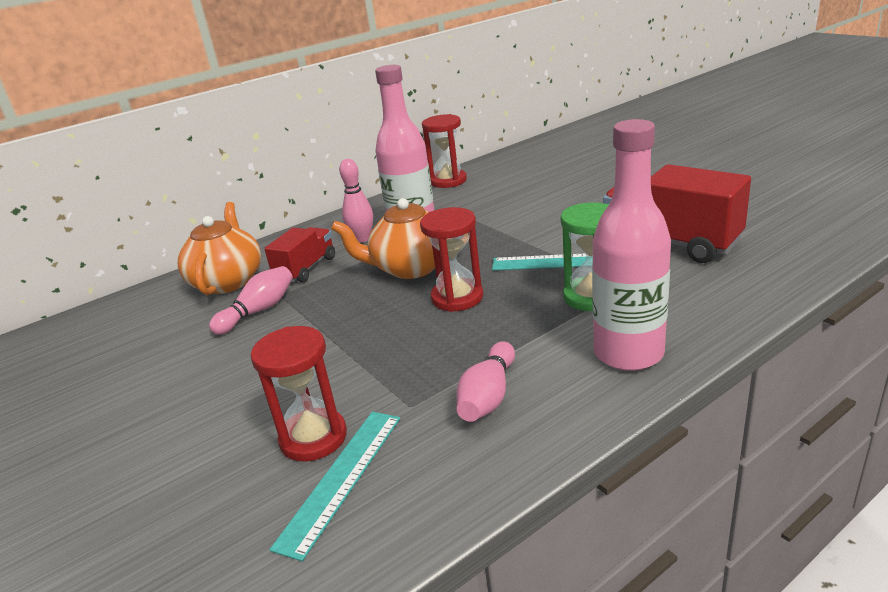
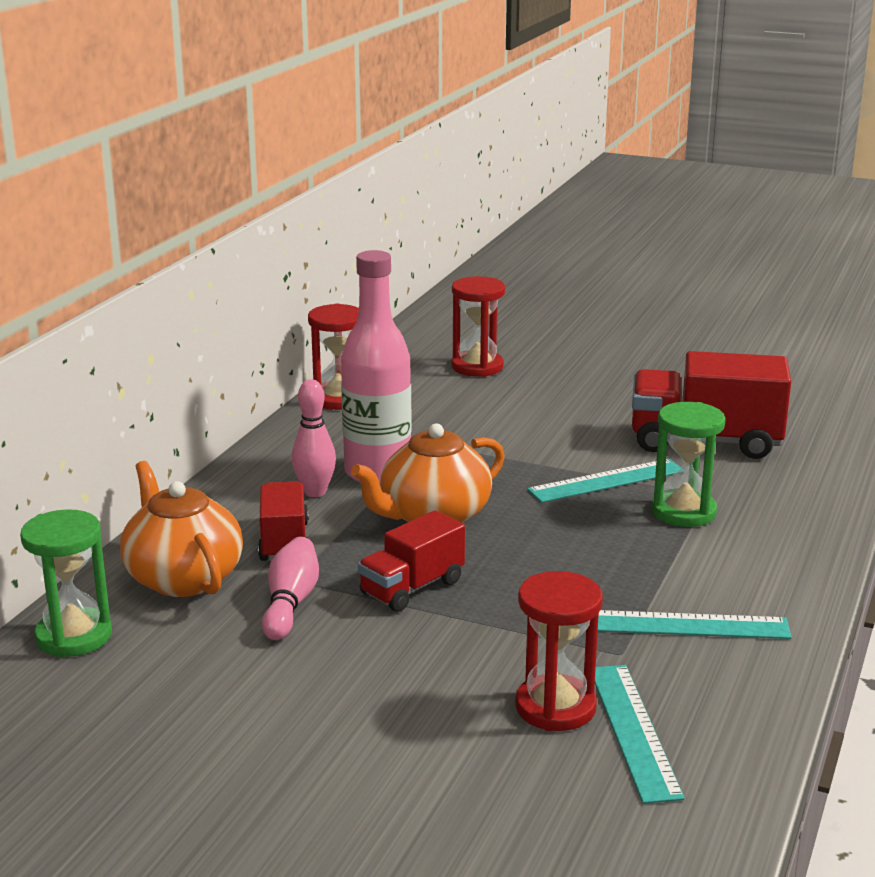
camera: 35 degrees left, 5 degrees down
red hourglass [420,207,483,312] -> red hourglass moved to [451,276,505,377]
pink bowling pin [456,341,515,422] -> turquoise ruler [598,610,792,639]
pink bottle [592,119,671,371] -> none
none -> green hourglass [20,509,112,657]
none -> red truck [358,510,465,612]

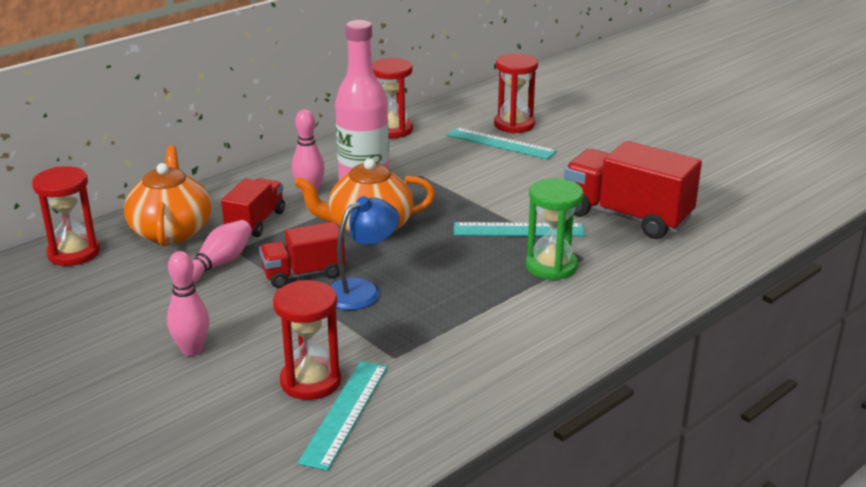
camera: 25 degrees right, 5 degrees up
green hourglass [20,509,112,657] -> red hourglass [32,166,100,266]
turquoise ruler [598,610,792,639] -> turquoise ruler moved to [447,127,557,159]
none -> pink bowling pin [167,251,209,356]
none -> blue lamp [330,196,400,310]

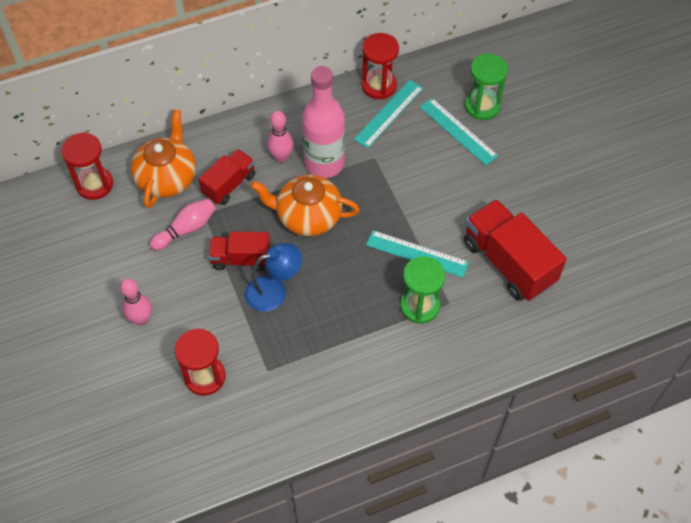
camera: 20 degrees right, 30 degrees up
turquoise ruler [298,361,388,471] -> turquoise ruler moved to [354,80,423,148]
red hourglass [494,53,538,133] -> green hourglass [465,54,508,120]

